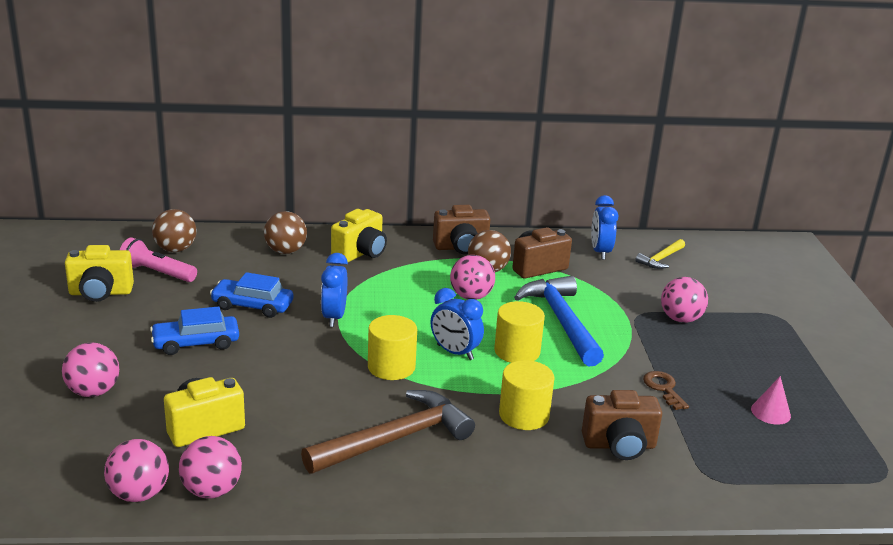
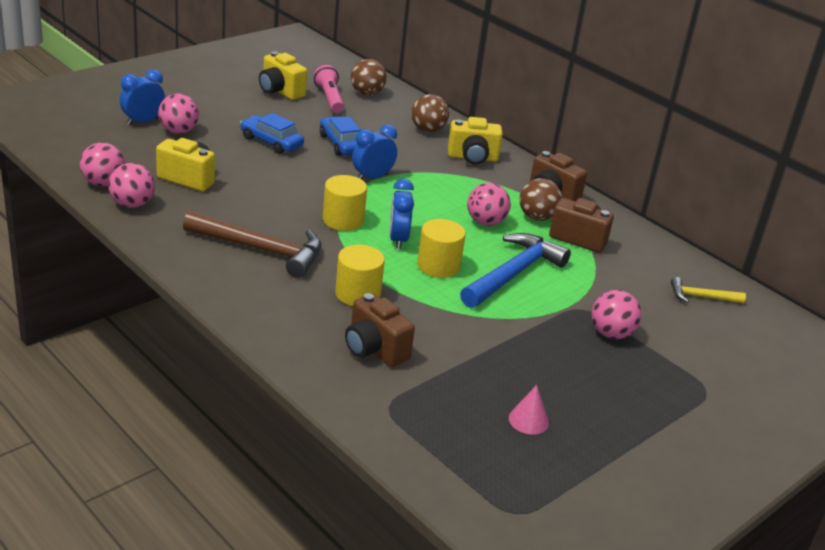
camera: 50 degrees right, 5 degrees up
blue clock [591,195,618,260] -> blue clock moved to [120,69,165,125]
brown key [643,371,689,410] -> none

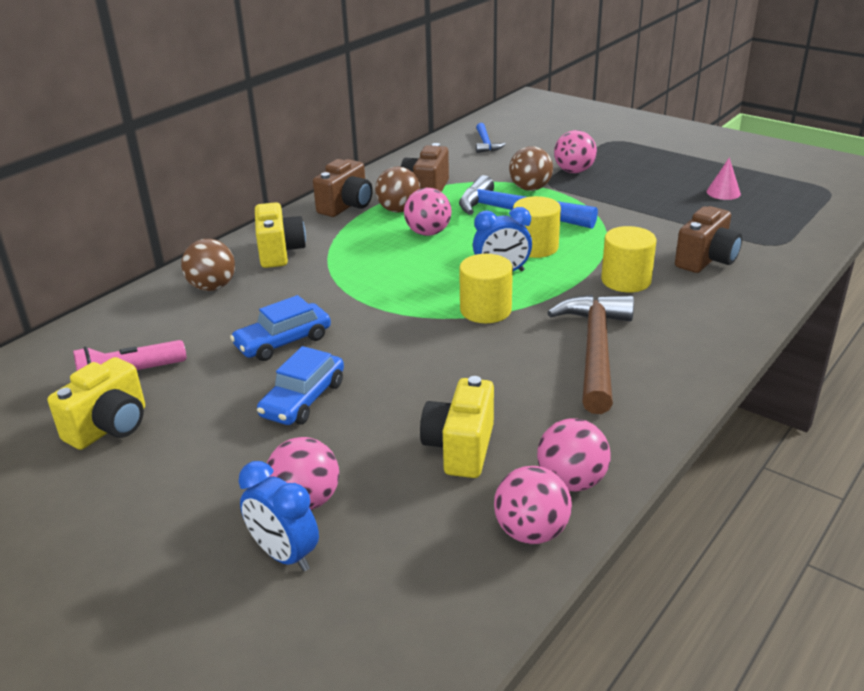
camera: 95 degrees left, 0 degrees up
brown ball [351,59,387,95] -> brown ball moved to [509,146,553,191]
blue clock [352,125,397,180] -> none
yellow hammer [671,277,746,303] -> blue hammer [476,123,506,153]

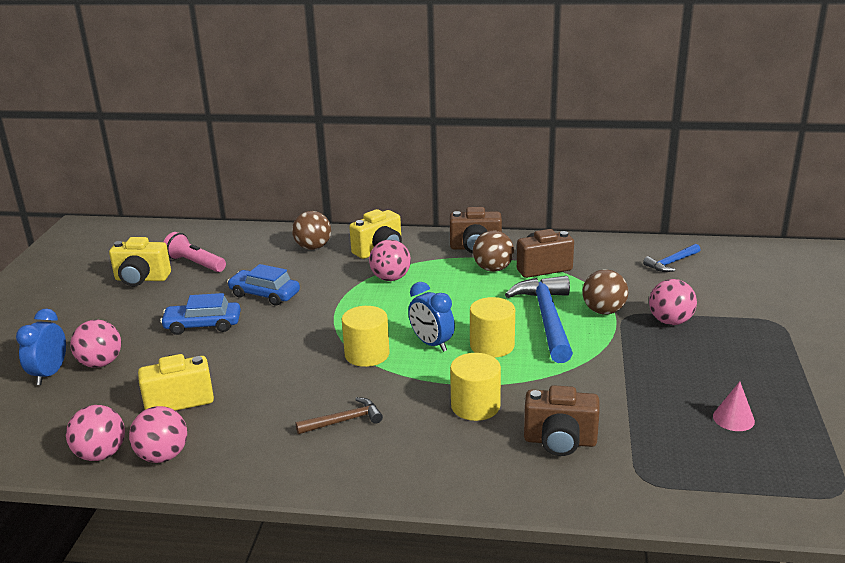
camera: 60 degrees right, 5 degrees down
pink ball [404,188,451,236] -> pink ball moved to [369,240,411,281]
brown hammer [547,295,634,414] -> brown hammer [295,397,383,434], size x0.52

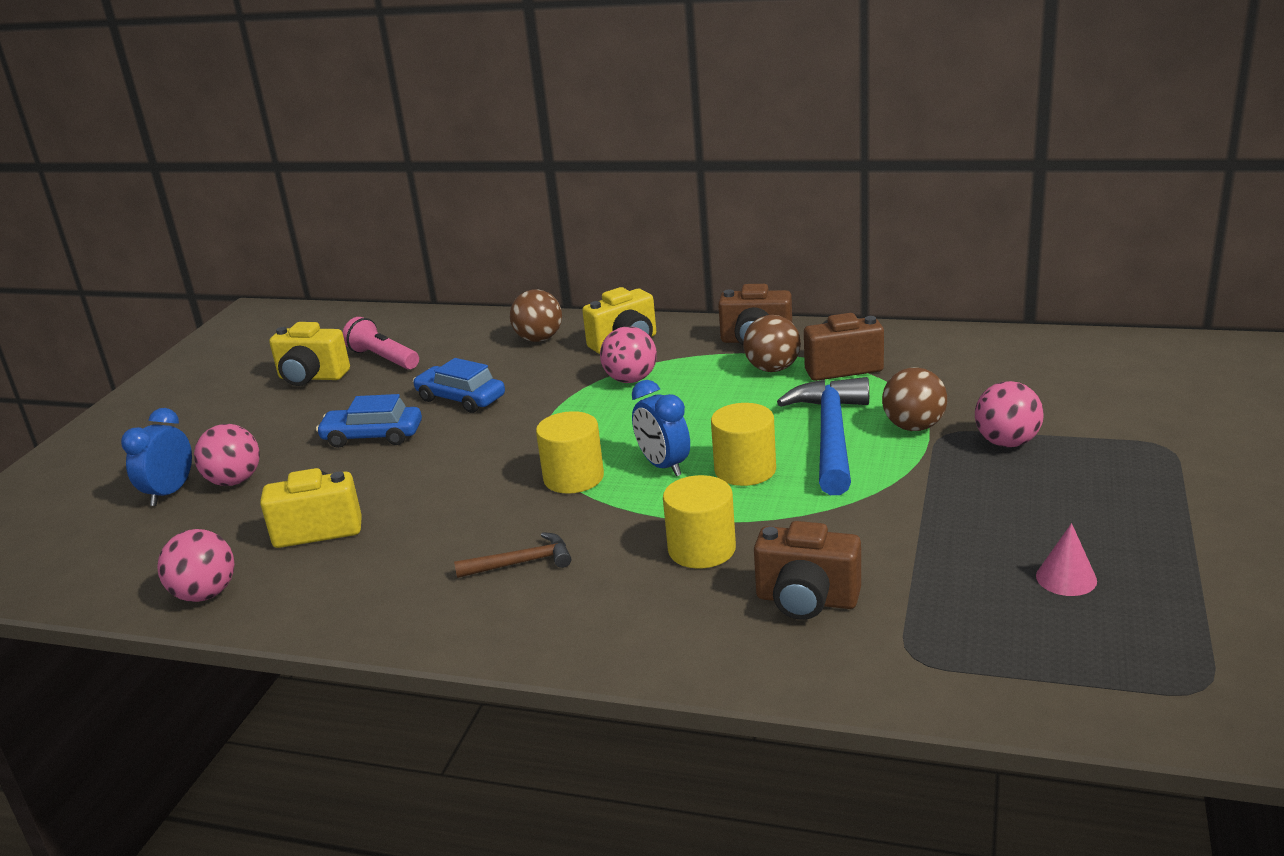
camera: 10 degrees right, 0 degrees up
pink ball [129,406,187,463] -> none
blue hammer [643,244,700,272] -> none

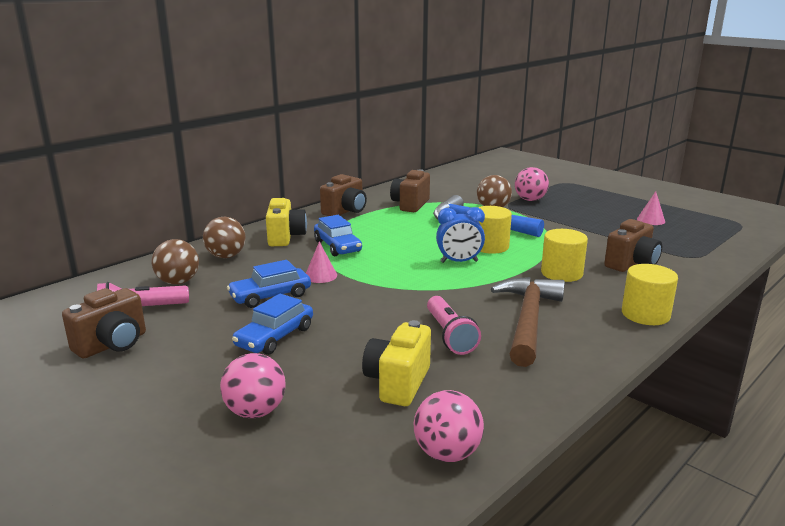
camera: 65 degrees left, 5 degrees down
blue clock [121,408,192,506] -> none
yellow camera [269,322,350,386] -> brown camera [62,288,146,359]
brown hammer [454,532,571,578] -> brown hammer [491,277,565,367], size x1.93
yellow cylinder [536,411,604,494] -> yellow cylinder moved to [622,264,678,325]
pink ball [600,326,657,383] -> blue car [314,215,362,256]
brown ball [743,315,801,372] -> brown ball moved to [152,239,199,284]
none -> pink cone [306,241,337,283]
none -> pink flashlight [427,296,481,355]

